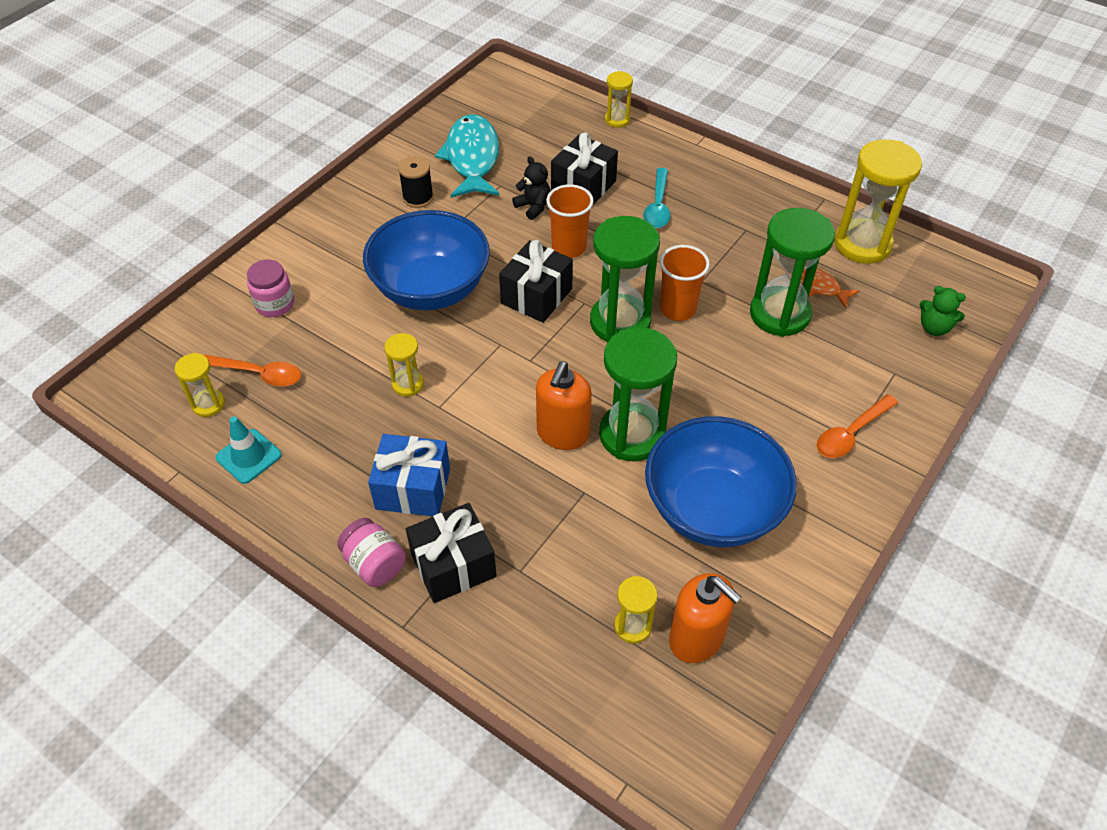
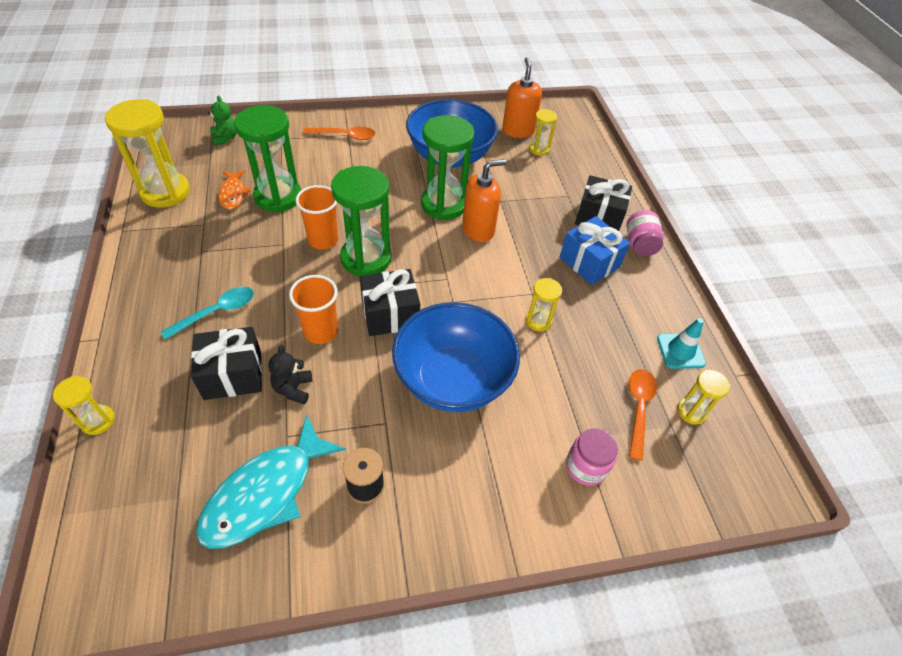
camera: 140 degrees left, 0 degrees up
orange spoon [204,355,301,387] -> orange spoon turned 45 degrees clockwise [629,369,657,461]

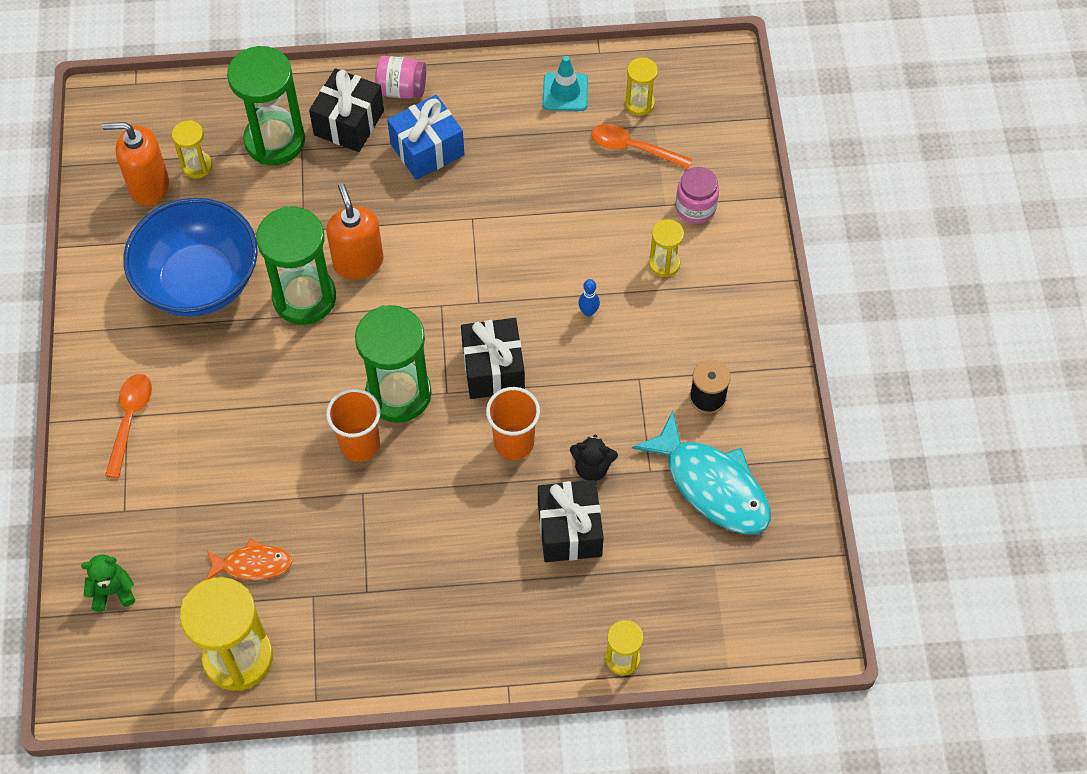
camera: 80 degrees left, 10 degrees up
turquoise spoon [161,287,254,340] -> none
green hourglass [234,105,301,213] -> green hourglass moved to [227,46,305,165]
blue bowl [392,302,520,412] -> blue bowling pin [578,279,600,316]
yellow hourglass [526,278,562,331] -> yellow hourglass moved to [649,219,684,277]

